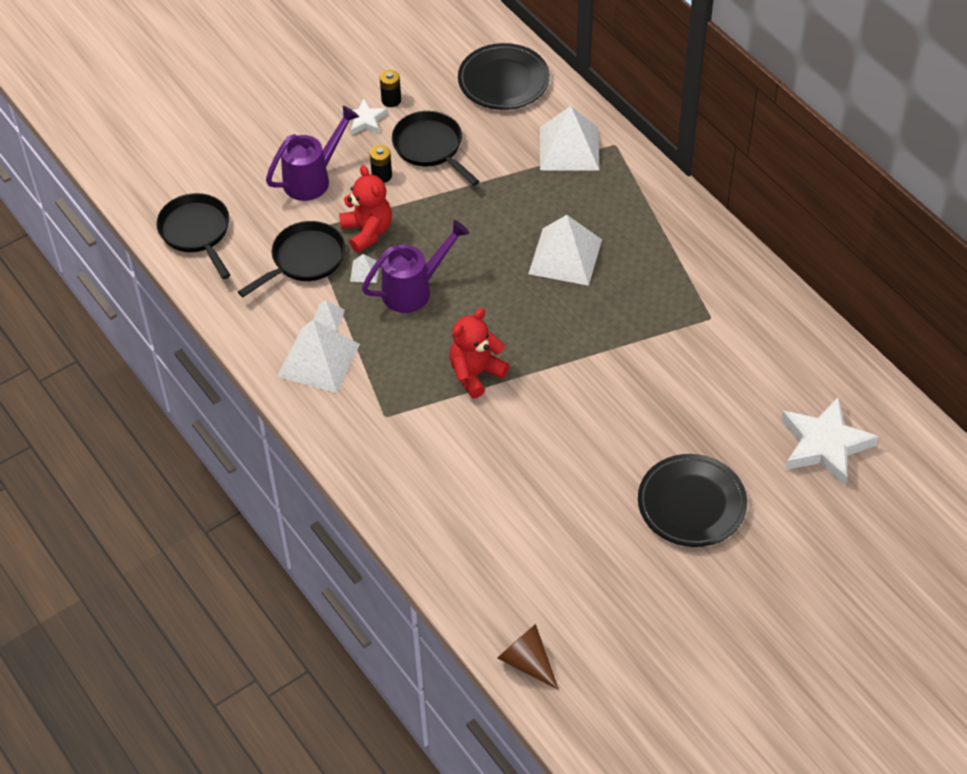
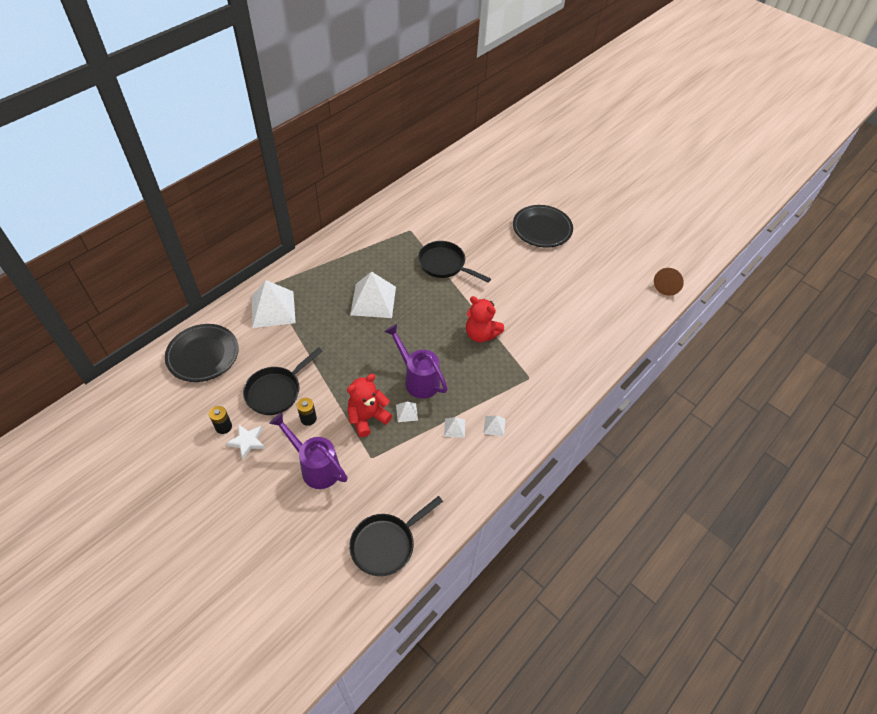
camera: 105 degrees left, 0 degrees up
black pan [238,221,345,297] -> black pan moved to [418,241,491,283]
white pyramid [277,320,360,393] -> white pyramid [483,415,505,436], size x0.44
white star [781,396,879,486] -> none

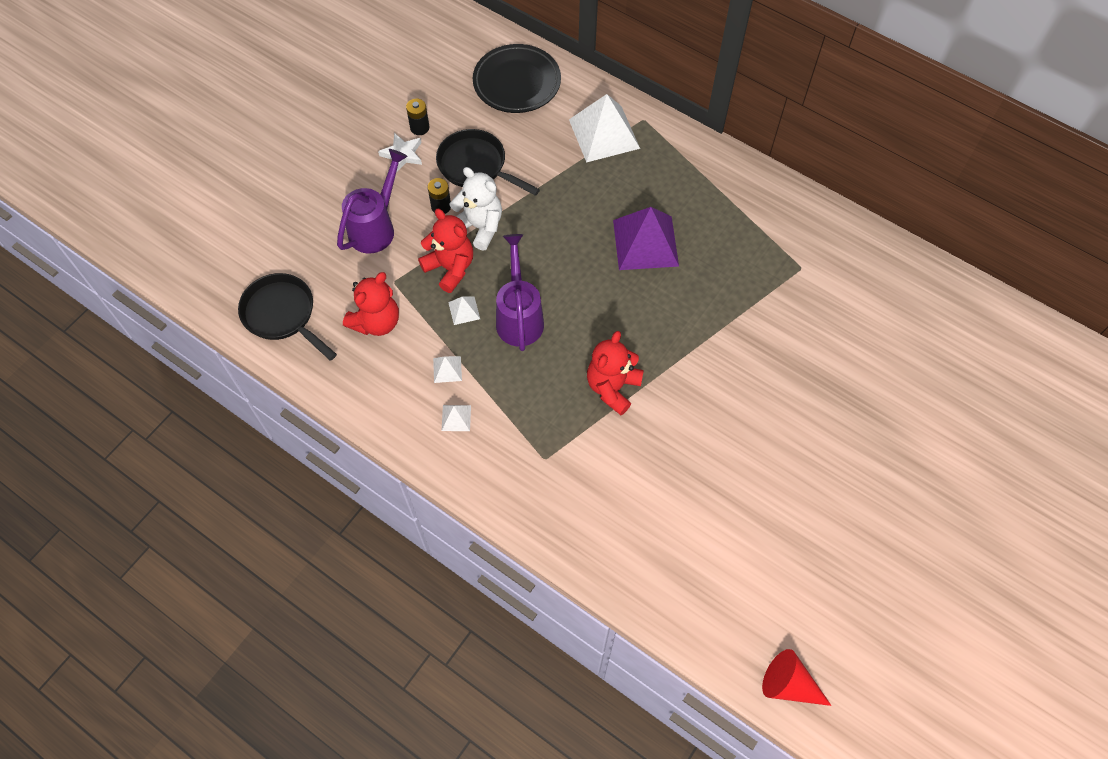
camera: 85 degrees right, 10 degrees up
white pyramid [350,271,396,318] -> purple pyramid [613,207,679,270]
purple watering can [384,324,448,399] -> purple watering can turned 45 degrees counterclockwise [496,234,544,351]
black pan [418,241,491,283] -> none
black plate [513,205,573,248] -> none
brown cone [654,268,684,296] -> red cone [762,649,832,706]
none -> red teddy bear [343,272,399,336]
none -> white teddy bear [449,167,502,251]

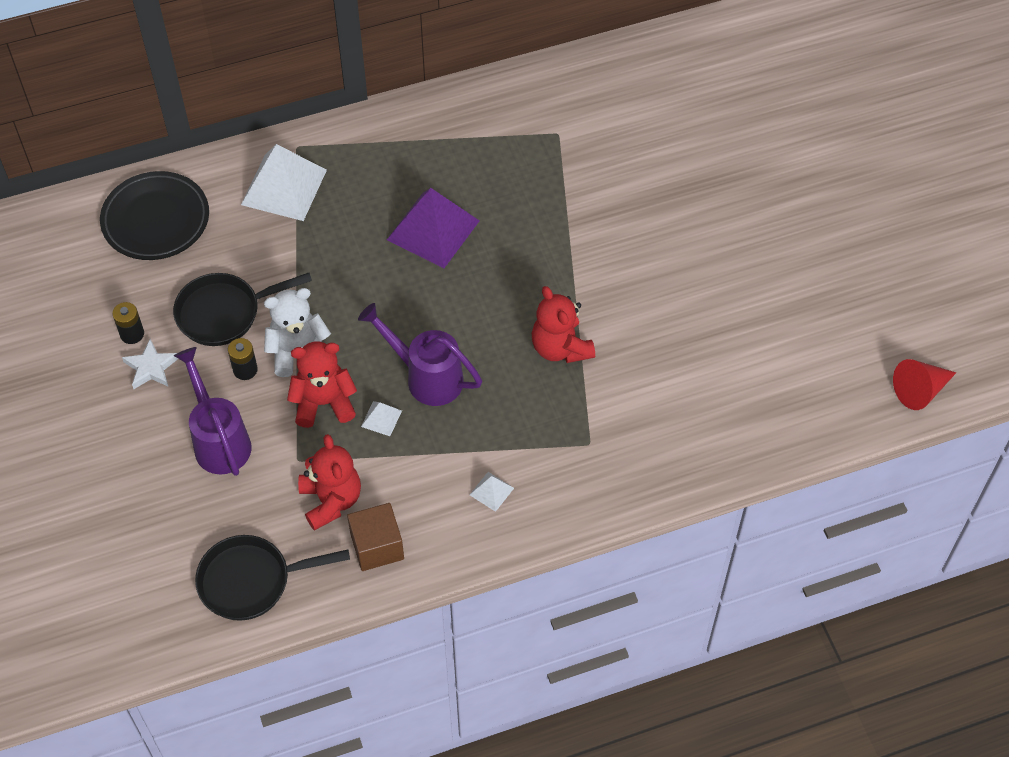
camera: 55 degrees left, 5 degrees down
white pyramid [433,356,462,383] -> none
none -> brown cube [347,503,404,571]

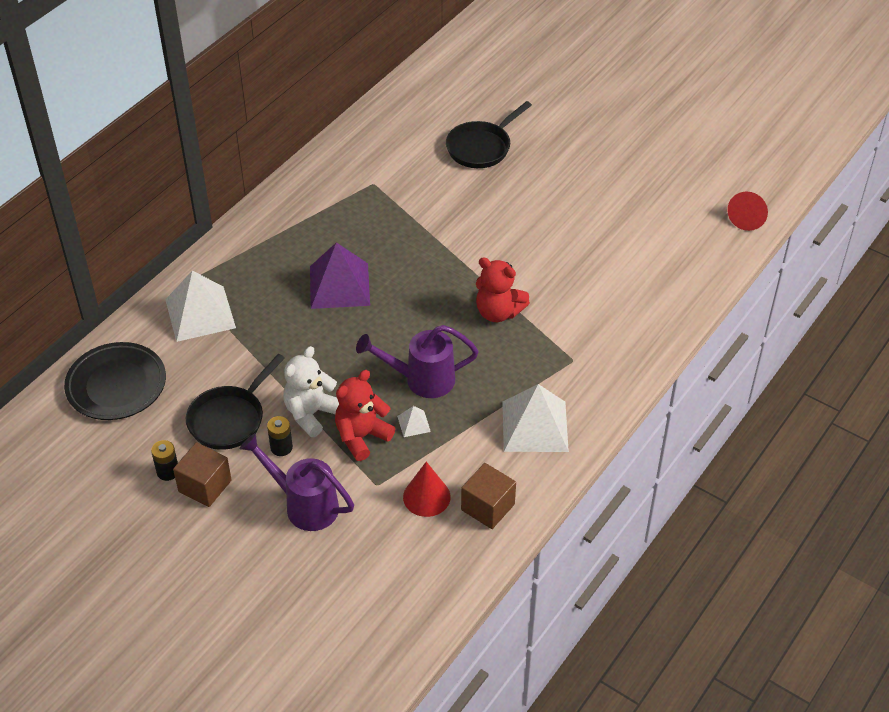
camera: 35 degrees left, 10 degrees down
white star [122,339,178,389] -> brown cube [173,442,232,507]
black pan [195,535,350,621] -> black pan moved to [446,101,532,168]
red teddy bear [298,434,361,531] -> red cone [403,462,451,517]
white pyramid [470,472,514,512] -> white pyramid [502,384,569,452], size x2.29

